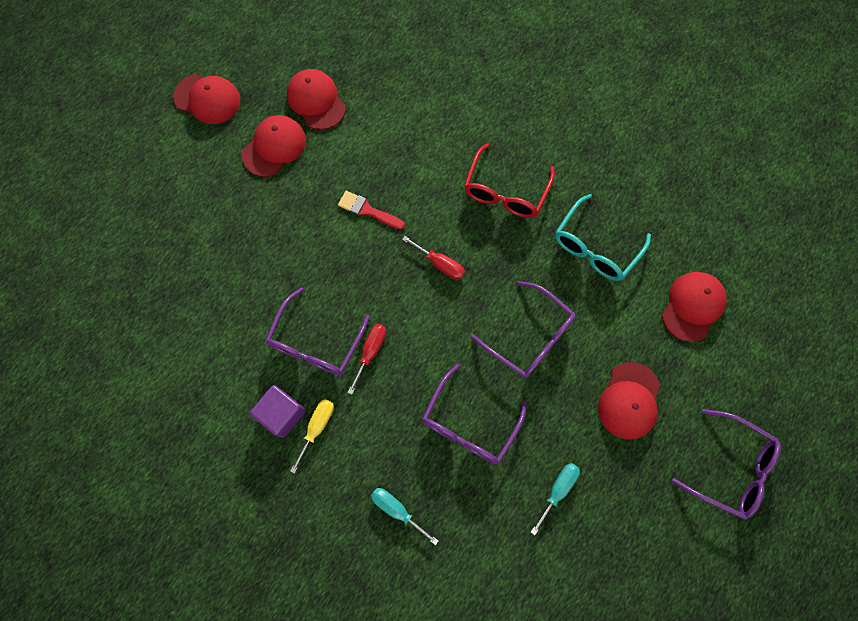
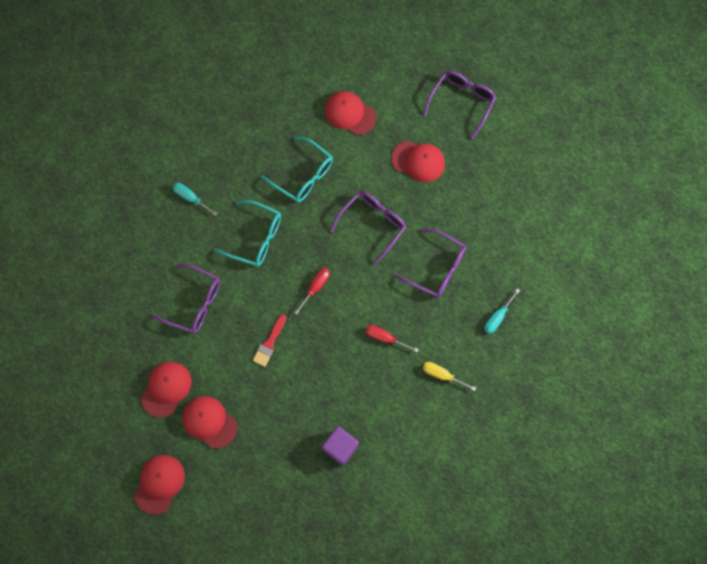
camera: 90 degrees left, 0 degrees up
purple cube [250,385,306,438] -> purple cube moved to [322,426,359,466]
purple glasses [265,287,370,375] -> purple glasses moved to [151,264,220,333]
red cap [287,69,346,130] -> red cap turned 150 degrees clockwise [141,361,192,418]
red glasses [464,143,555,218] -> turquoise glasses [214,200,281,267]
turquoise screwdriver [531,463,580,535] -> turquoise screwdriver moved to [172,183,218,216]

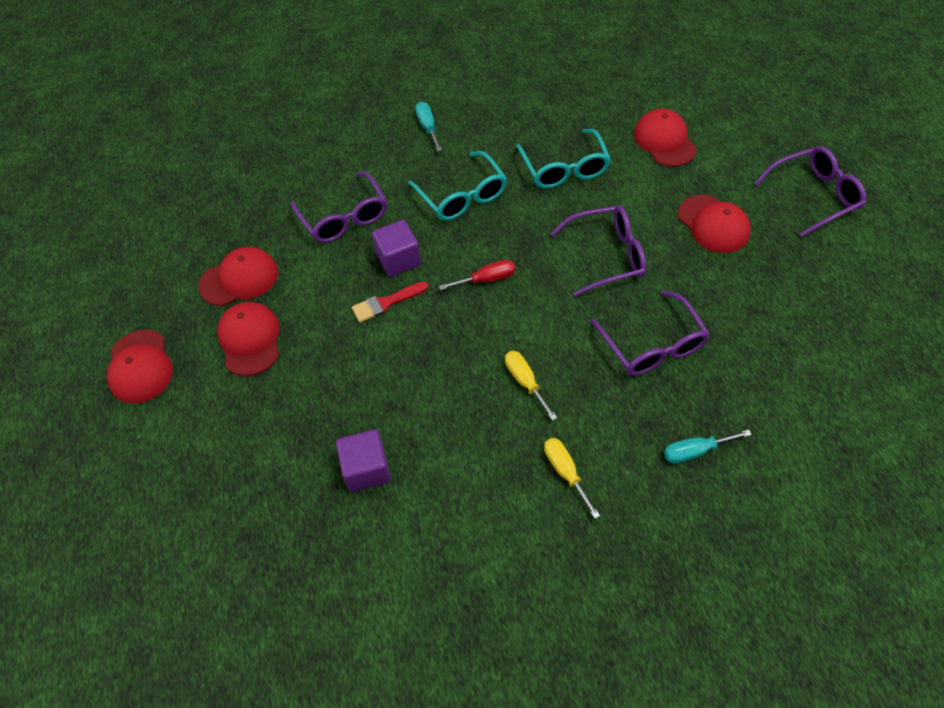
camera: 40 degrees right, 15 degrees down
red cap [134,455,185,515] -> red cap turned 105 degrees clockwise [107,330,173,404]
red screwdriver [366,325,419,352] -> yellow screwdriver [505,351,557,421]
none -> purple cube [372,220,421,277]

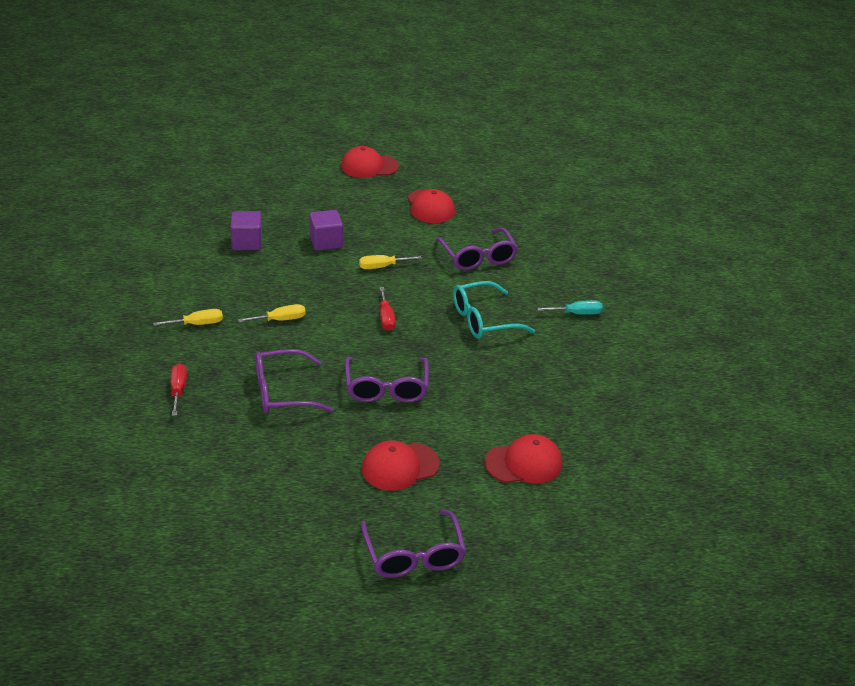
camera: 95 degrees right, 20 degrees down
red cap [217,302,280,376] -> none
purple glasses [291,172,387,243] -> purple glasses turned 90 degrees counterclockwise [435,228,518,270]
red brush [352,281,429,323] -> yellow screwdriver [359,255,422,269]
purple cube [372,220,421,277] -> purple cube moved to [309,210,343,251]
turquoise glasses [516,129,611,189] -> none
turquoise screwdriver [664,430,752,464] -> red screwdriver [171,363,187,416]

